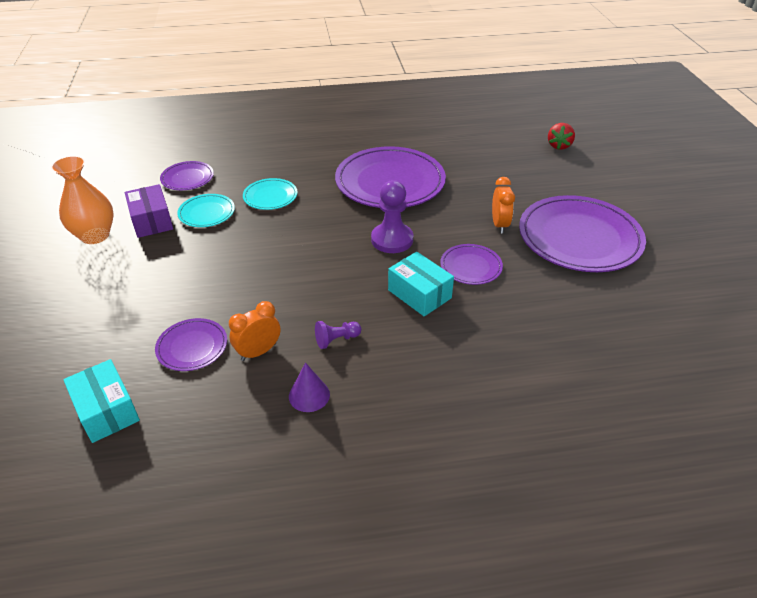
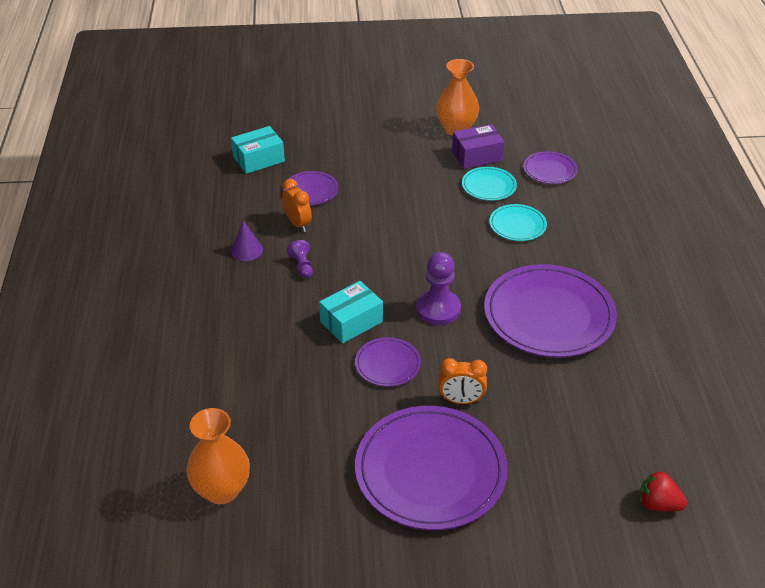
camera: 95 degrees right, 0 degrees up
none -> orange vase [186,408,250,504]

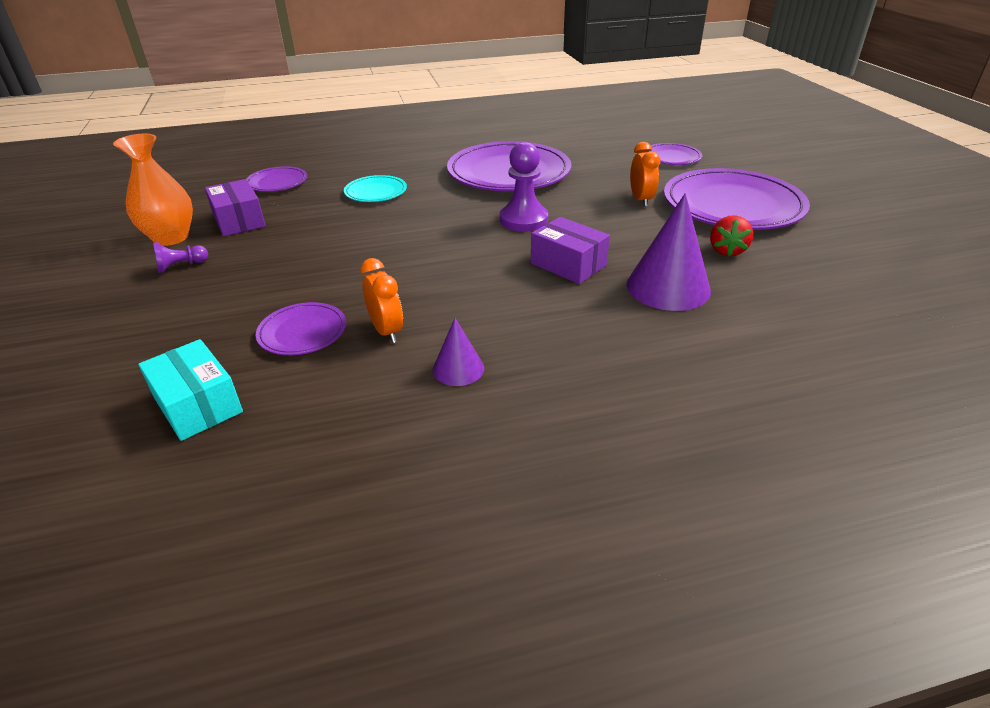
camera: 100 degrees left, 5 degrees down
orange vase [186,408,250,504] -> none
orange clock [282,179,312,232] -> orange clock turned 105 degrees clockwise [360,258,403,343]
purple pawn [287,240,313,278] -> purple pawn moved to [153,242,208,273]
turquoise box [319,281,383,343] -> purple box [531,217,610,284]
purple plate [355,337,421,387] -> purple plate moved to [649,143,702,165]
turquoise plate [462,167,517,201] -> none
red strawberry [640,470,687,511] -> red strawberry moved to [710,215,753,256]
none -> purple cone [626,193,711,311]

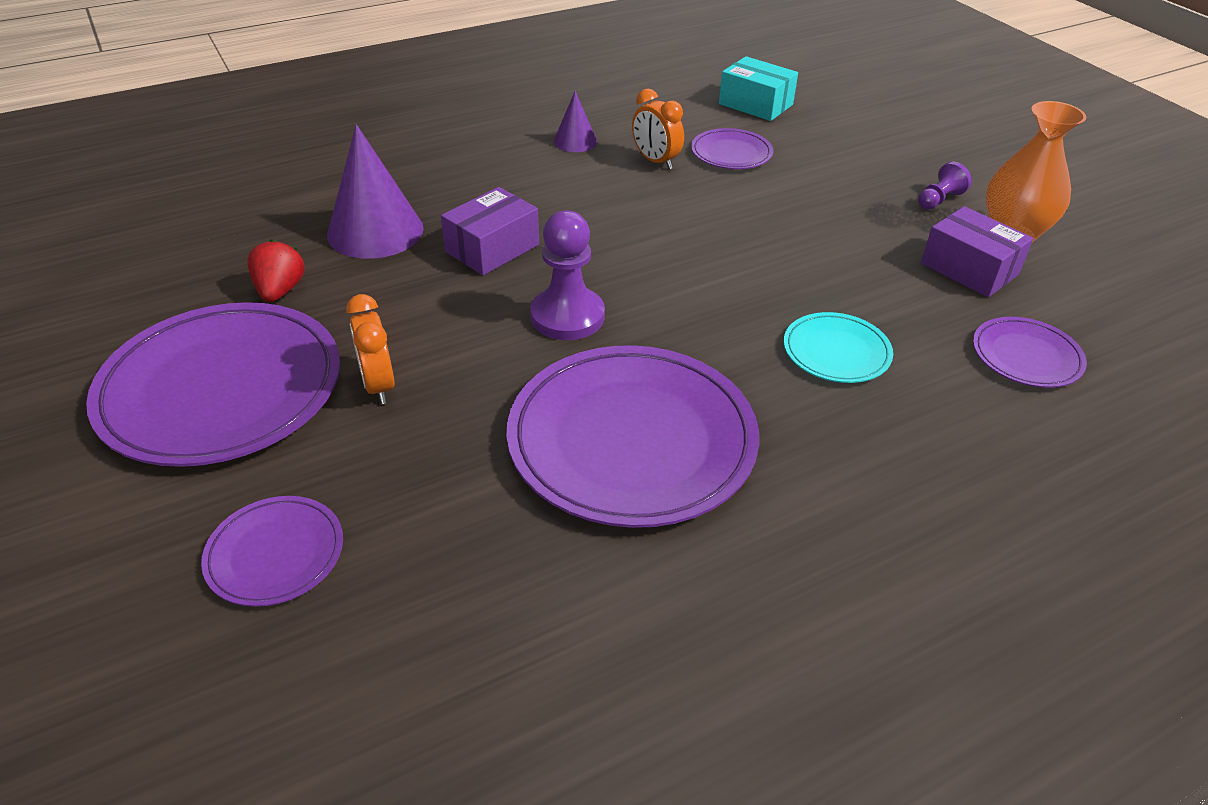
camera: 165 degrees right, 5 degrees up
purple box [531,217,610,284] -> purple box turned 75 degrees counterclockwise [441,187,539,275]

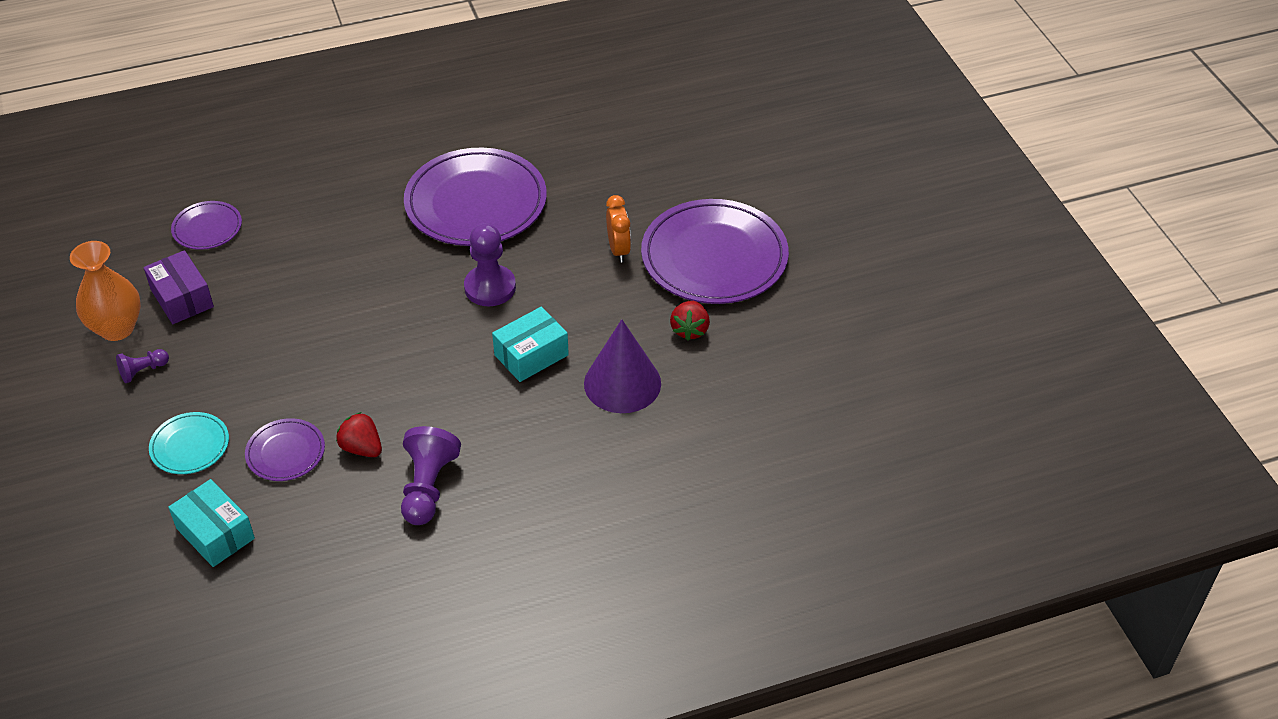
camera: 170 degrees left, 5 degrees up
purple plate [201,496,343,607] -> none
purple box [441,187,539,275] -> turquoise box [492,307,569,382]
purple cone [554,91,597,152] -> purple pawn [401,426,461,525]
orange clock [632,89,684,169] -> red strawberry [336,412,382,457]
turquoise plate [784,312,893,383] -> turquoise plate moved to [149,412,229,474]

